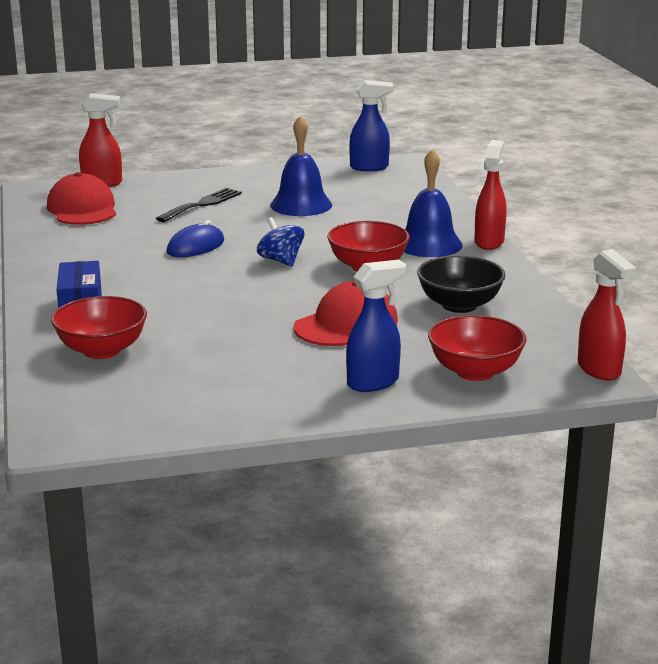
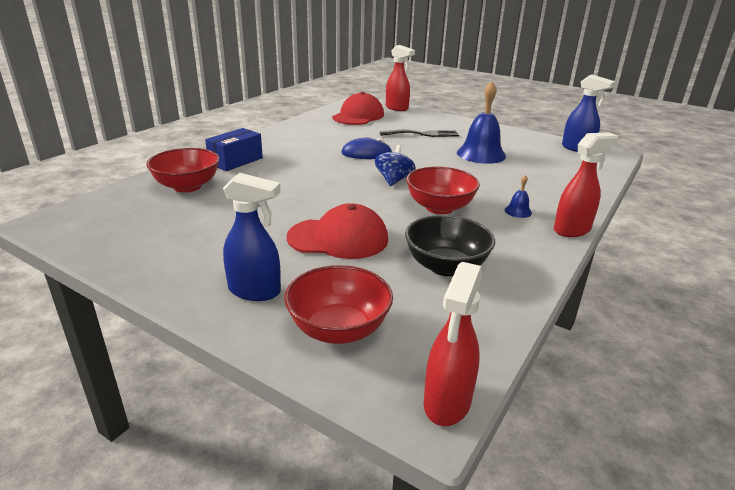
camera: 45 degrees right, 5 degrees up
blue bell [404,149,463,257] -> blue bell [505,175,532,218], size x0.44

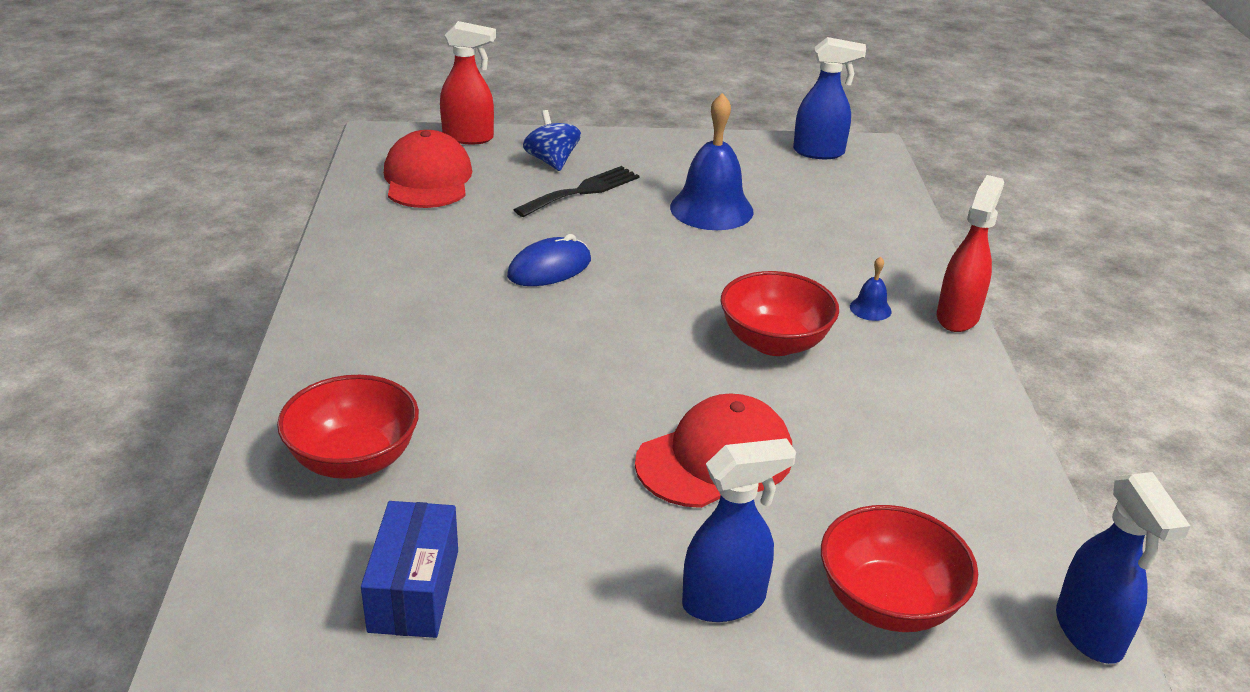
camera: 35 degrees left, 5 degrees up
blue box [205,128,263,171] -> blue box moved to [361,501,458,638]
blue spinning top [375,145,416,186] -> blue spinning top moved to [523,110,581,171]
black bowl [405,215,495,276] -> none
red spray bottle [424,262,482,426] -> blue spray bottle [1056,472,1190,664]

